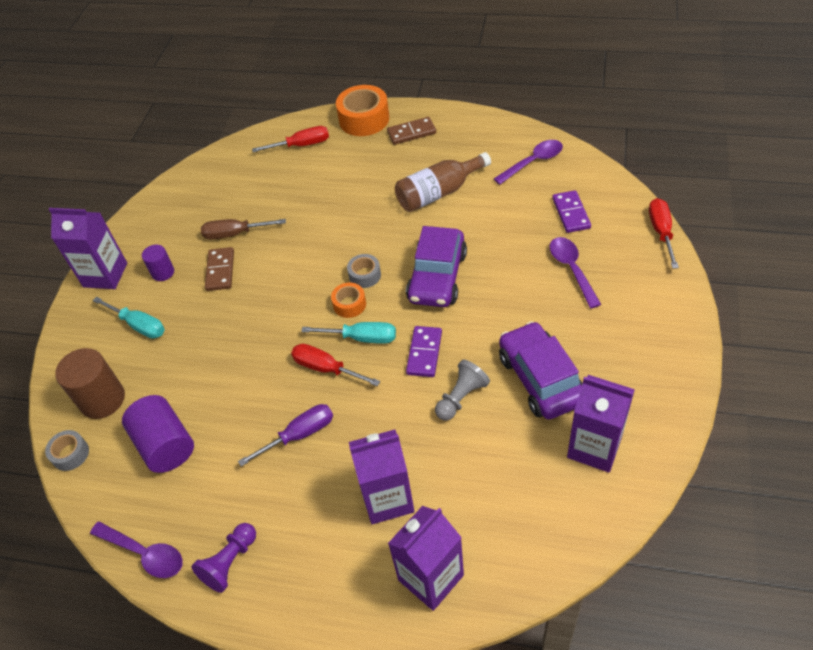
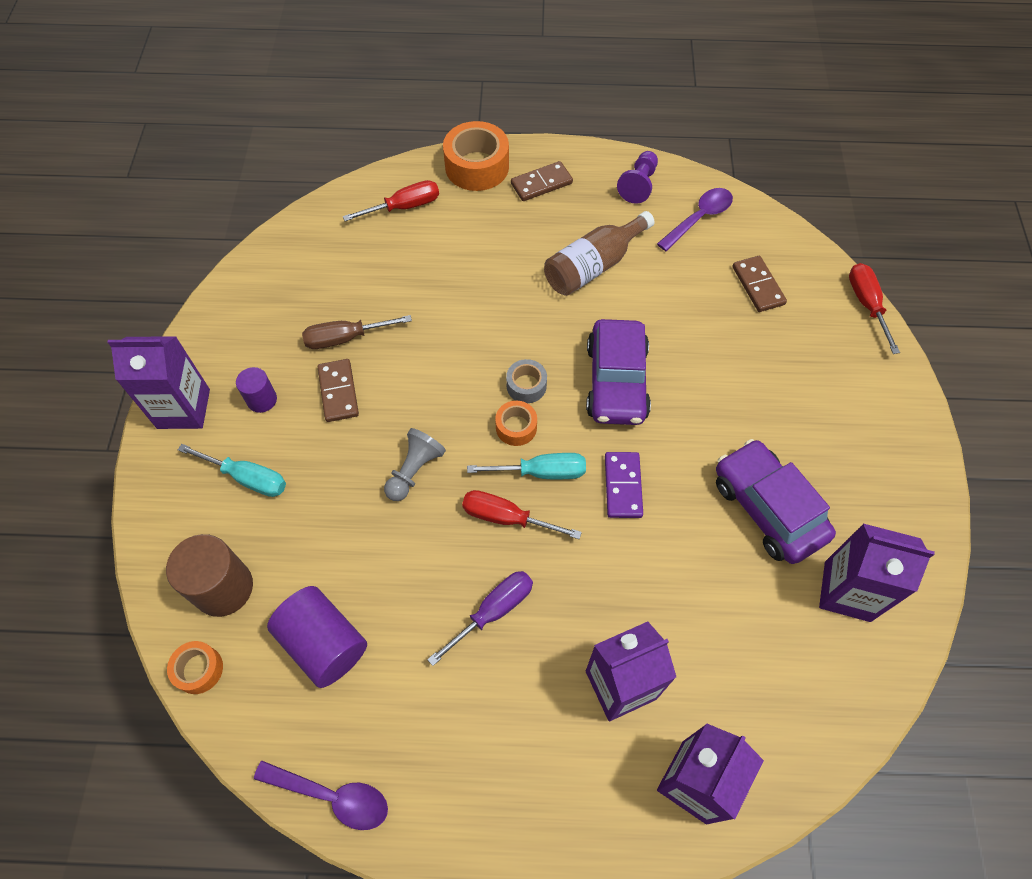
camera: 15 degrees left, 10 degrees up
grey tape [45,430,89,471] -> orange tape [167,641,223,694]
purple pawn [191,523,256,593] -> purple pawn moved to [617,151,658,204]
grey pawn [435,360,490,421] -> grey pawn moved to [384,428,446,501]
purple spoon [550,237,601,308] -> none
purple domino [552,190,591,233] -> brown domino [733,256,787,312]

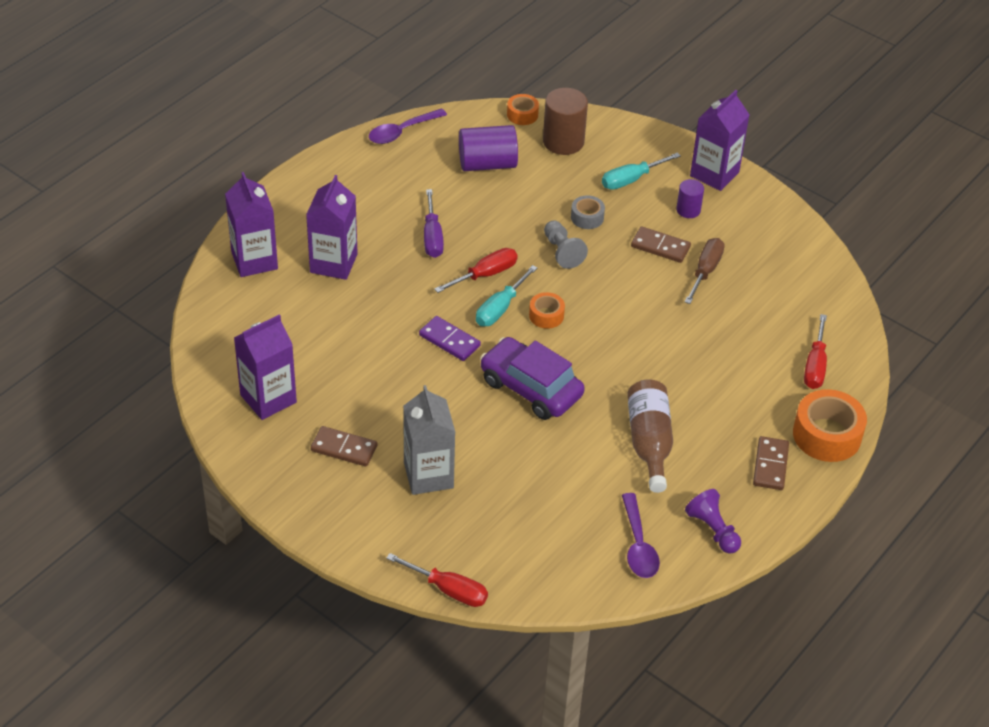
camera: 125 degrees right, 15 degrees down
grey tape [506,359,547,403] -> grey tape moved to [571,195,605,229]
purple car [716,439,836,564] -> none
brown domino [733,256,787,312] -> brown domino moved to [311,426,377,467]
none -> grey carton [403,385,455,495]

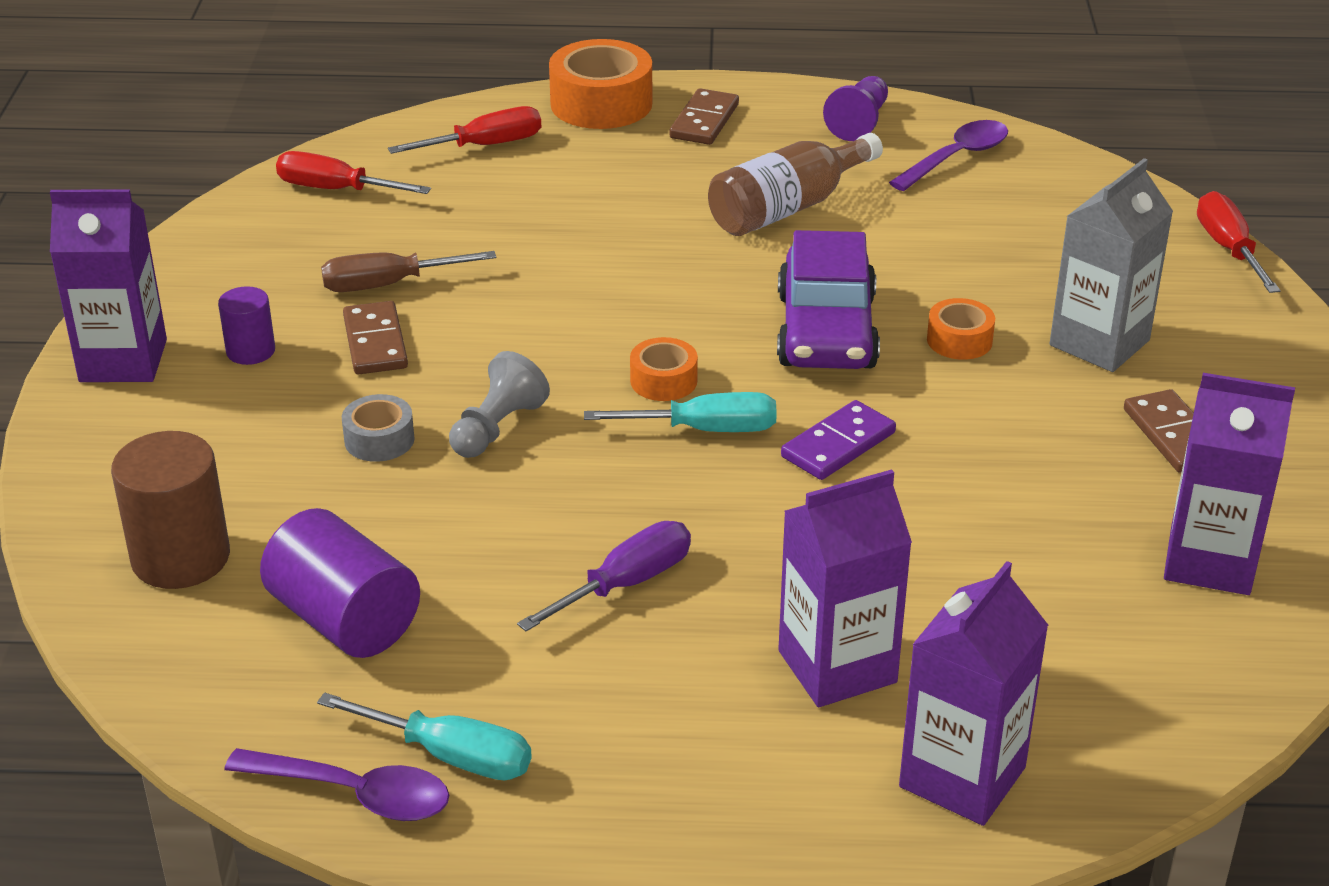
camera: 125 degrees left, 10 degrees down
purple domino [419,316,481,361] -> purple domino turned 45 degrees clockwise [781,400,896,480]
red screwdriver [434,248,518,293] -> red screwdriver moved to [276,151,431,194]
orange tape [507,94,539,125] -> orange tape moved to [927,298,995,360]
turquoise screwdriver [602,152,681,190] -> turquoise screwdriver moved to [317,693,531,780]
brown domino [753,436,789,490] -> brown domino turned 45 degrees counterclockwise [669,88,739,145]

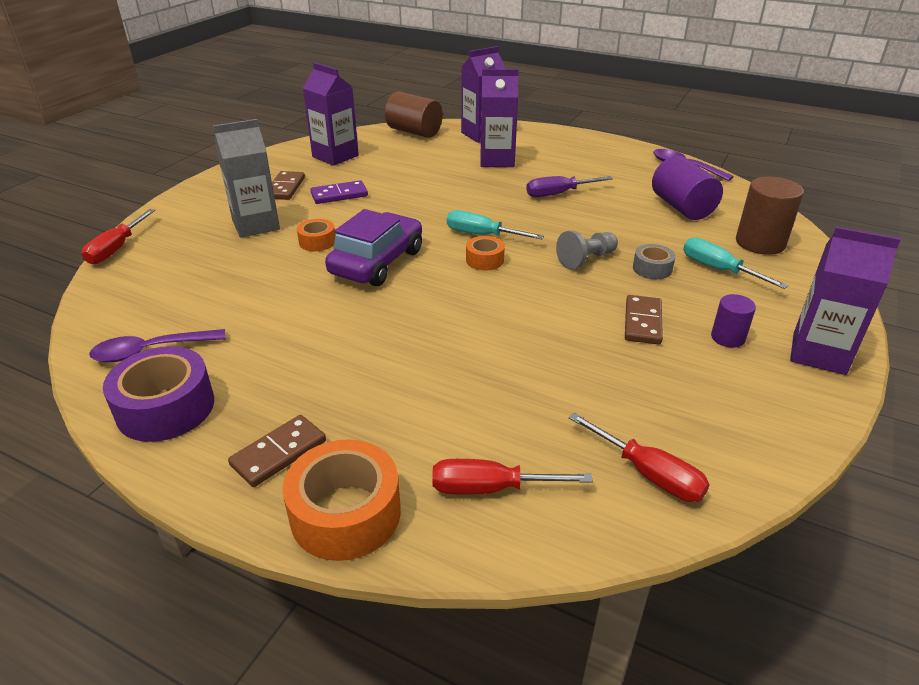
camera: 155 degrees left, 0 degrees up
turquoise screwdriver [317,693,531,780] -> turquoise screwdriver moved to [683,237,788,289]
brown screwdriver [321,251,496,292] -> none
brown bottle [708,133,883,236] -> none
purple domino [781,400,896,480] -> purple domino moved to [310,180,368,204]
purple pawn [823,76,888,141] -> purple tape [103,346,214,442]
none -> brown cylinder [385,92,443,138]

